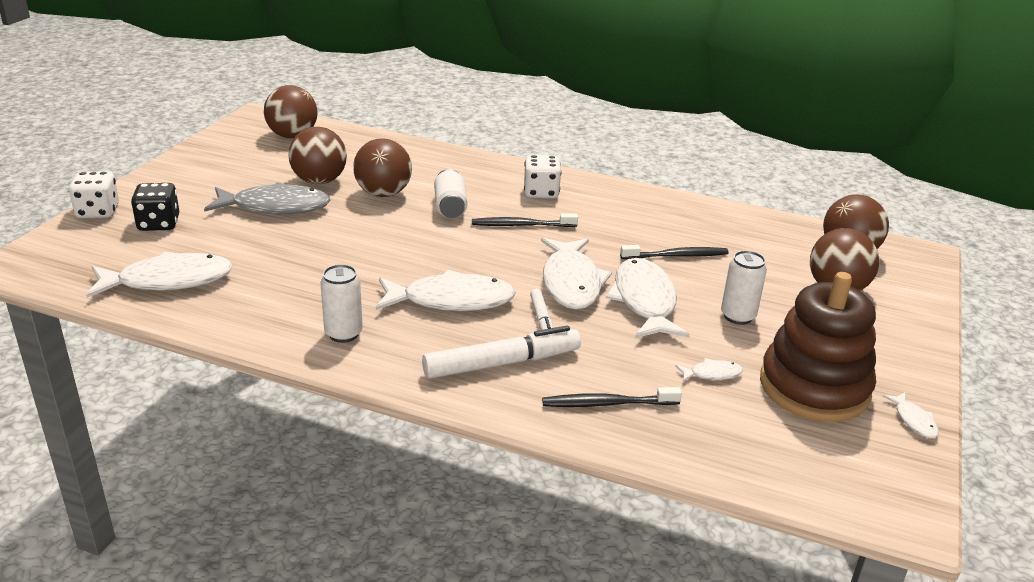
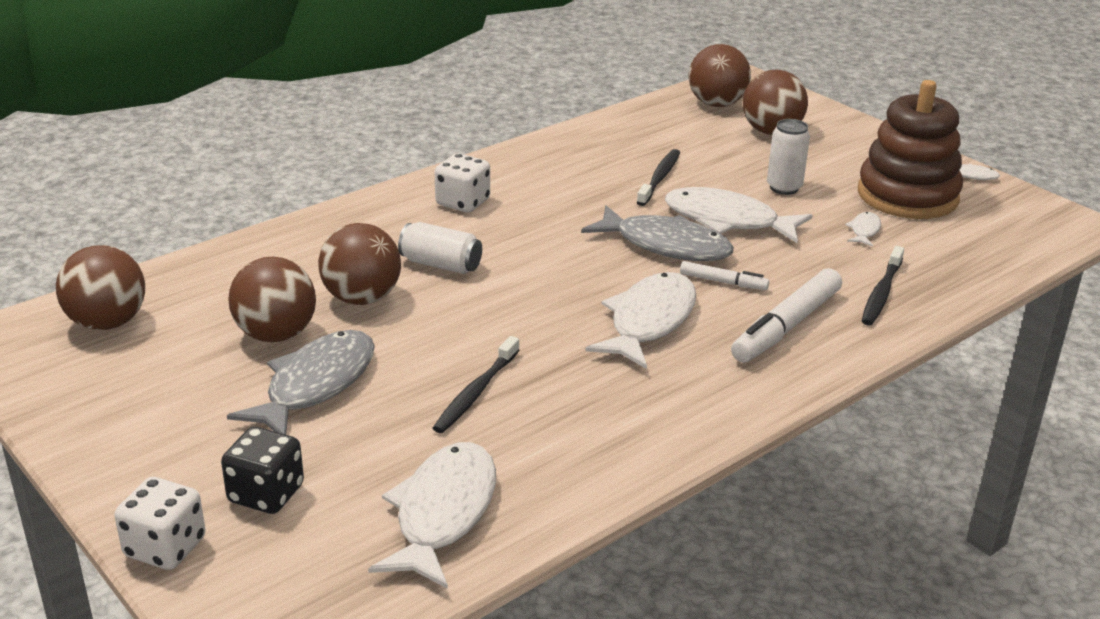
camera: 60 degrees left, 0 degrees up
white can [320,264,363,343] -> none
white marker [422,326,581,379] -> white marker turned 150 degrees counterclockwise [731,268,842,363]
black toothbrush [472,213,578,227] -> black toothbrush moved to [433,336,520,433]
white fish [541,238,612,310] -> grey fish [581,205,734,261]

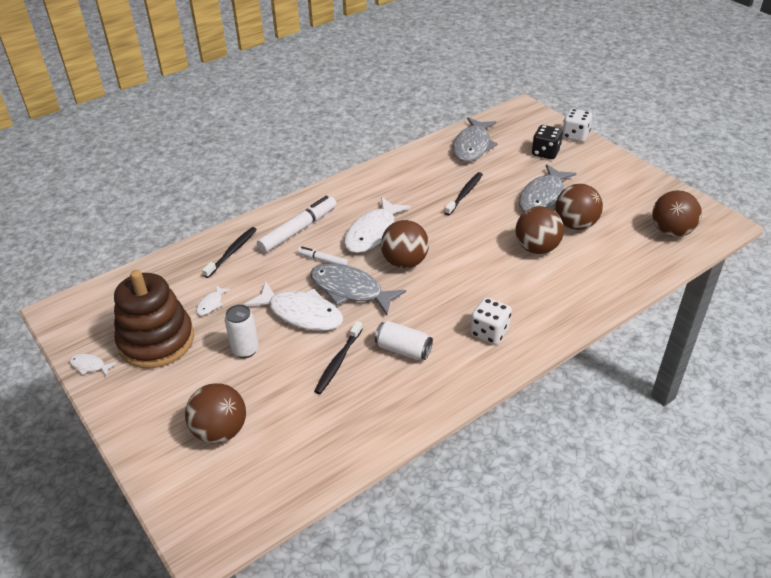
camera: 175 degrees left, 10 degrees up
white fish [368,442,496,589] -> grey fish [453,117,498,162]
white can [398,222,482,274] -> white can moved to [375,321,433,360]
brown ball [689,44,751,107] -> brown ball moved to [381,220,429,268]

